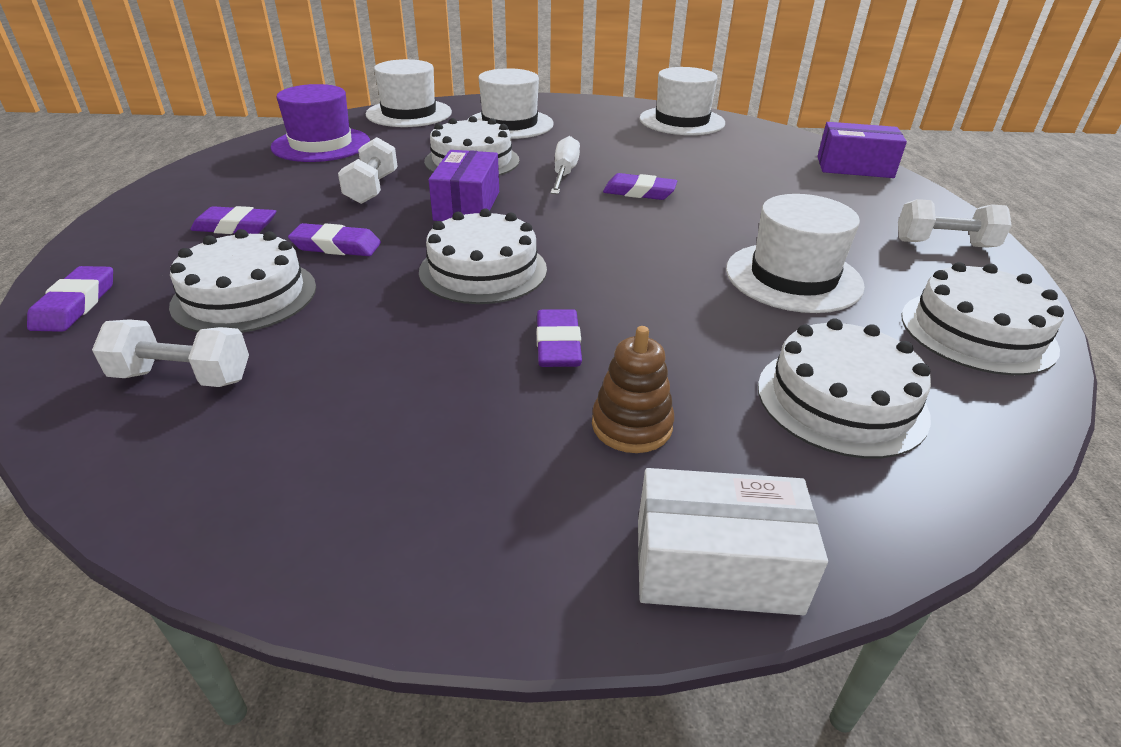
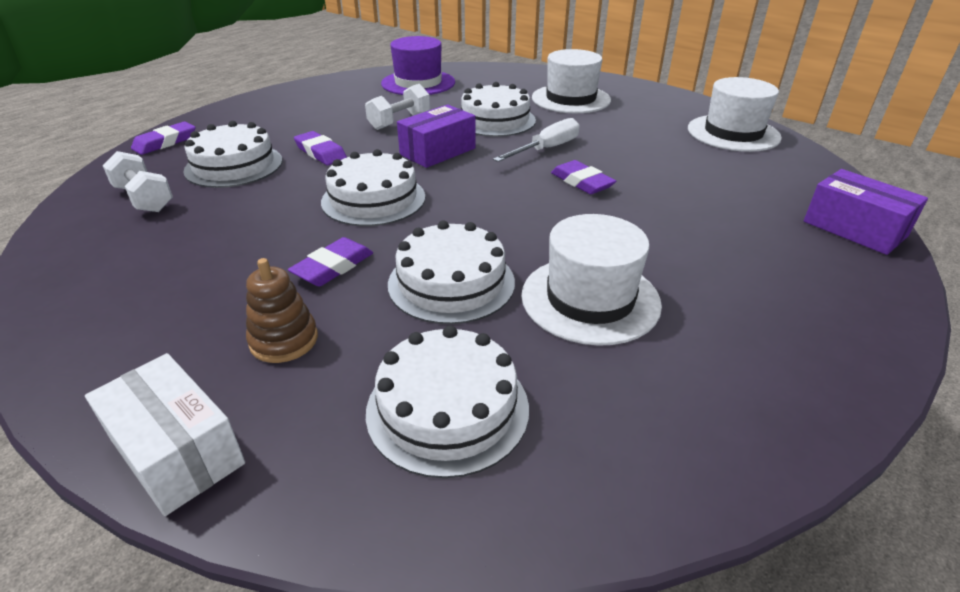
camera: 40 degrees right, 0 degrees up
purple eraser [190,206,276,234] -> none
white hat [366,59,452,127] -> none
white dumbbell [898,199,1012,248] -> none
white cake [901,262,1064,375] -> white cake moved to [388,220,515,324]

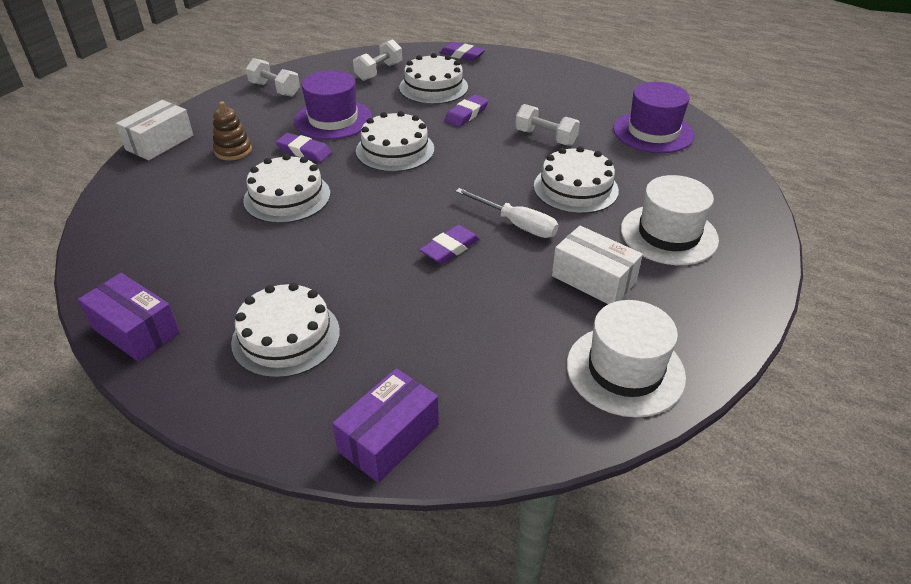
camera: 80 degrees right, 5 degrees up
white cake [366,326,529,478] -> white cake moved to [231,283,340,378]
purple box [397,105,476,168] -> purple box moved to [78,273,180,362]
white hat [521,214,662,346] -> none
none -> white dumbbell [246,58,300,97]
none -> purple hat [294,70,372,140]
none -> white box [552,226,643,304]

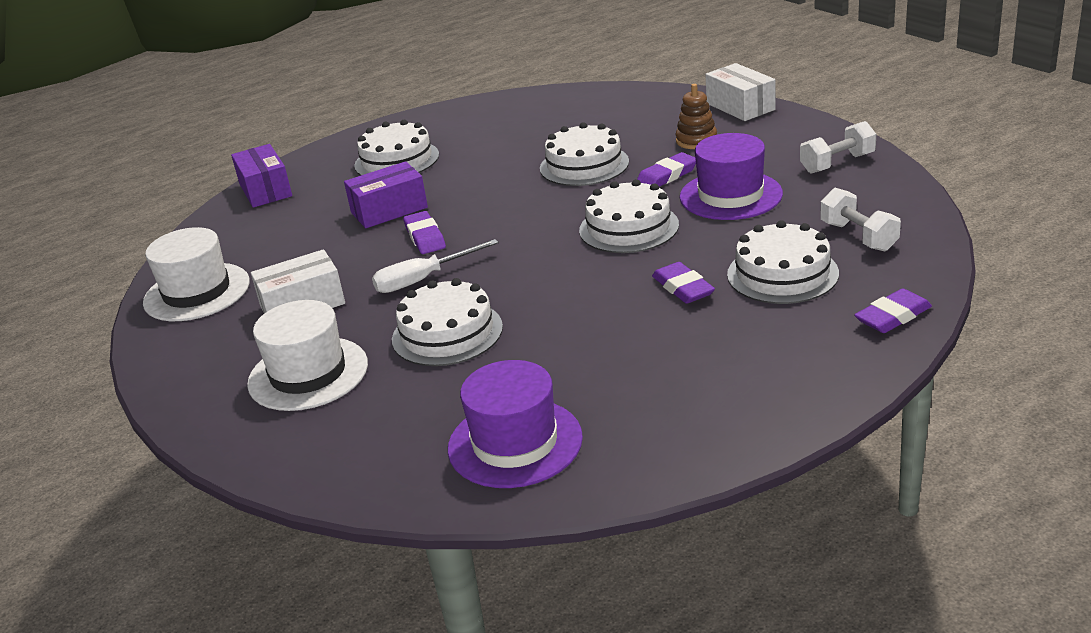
camera: 120 degrees right, 10 degrees down
purple box [78,273,180,362] -> purple box moved to [344,161,428,228]
white dumbbell [515,104,580,146] -> none

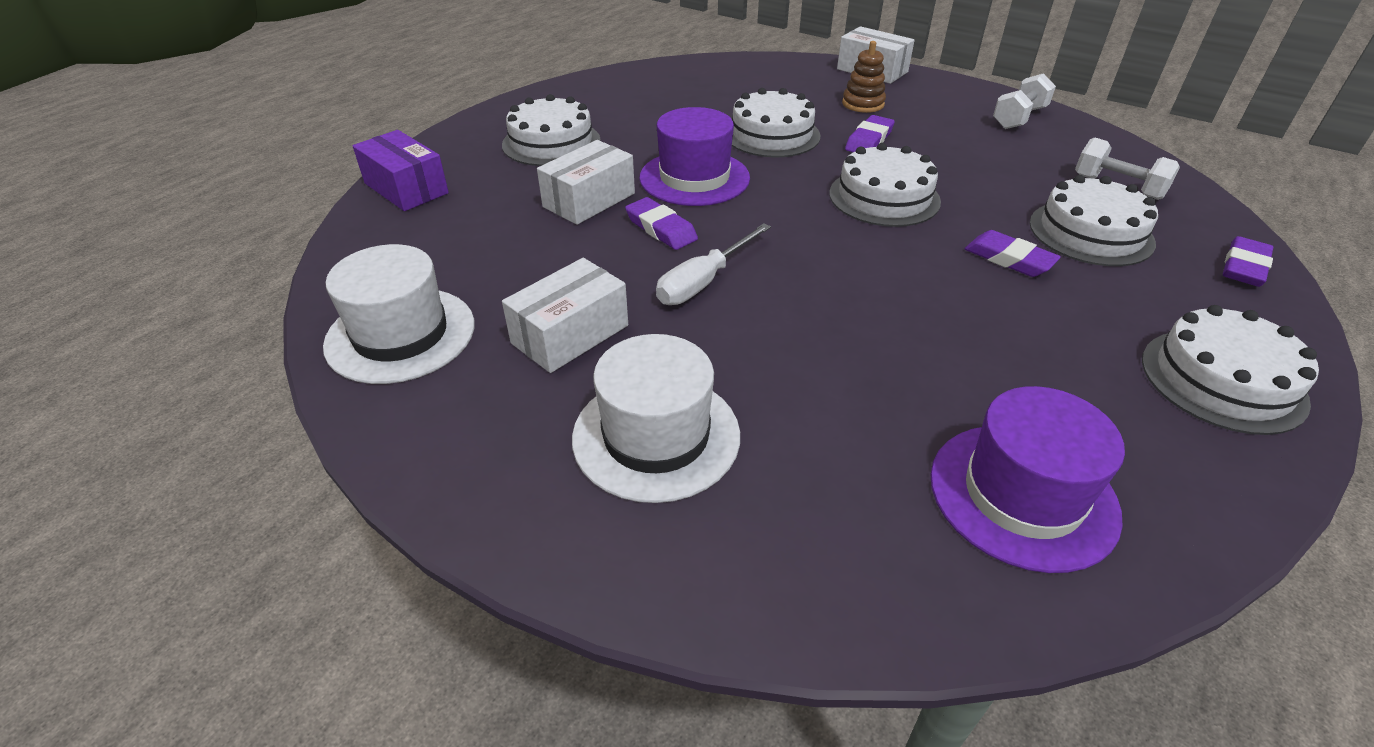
camera: 25 degrees left, 10 degrees up
purple box [344,161,428,228] -> white box [537,140,635,225]
white cake [392,278,503,366] -> white cake moved to [1142,305,1319,435]
purple hat [680,133,783,220] -> purple hat moved to [639,107,750,206]

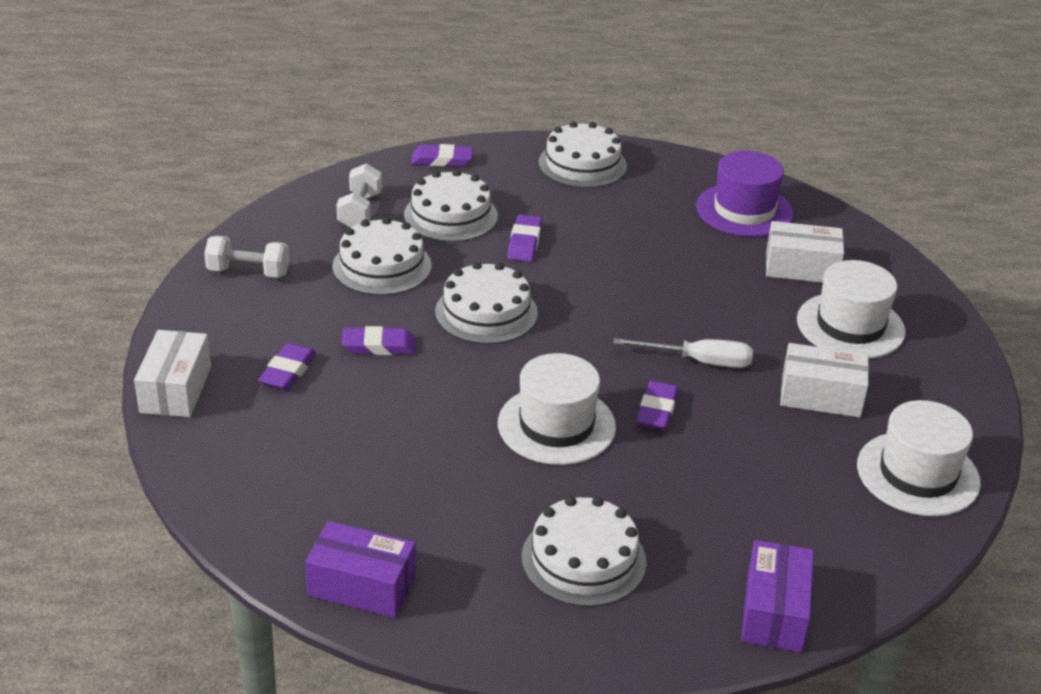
camera: 125 degrees left, 5 degrees down
white box [537,140,635,225] -> white box moved to [766,221,844,283]
purple hat [639,107,750,206] -> white hat [498,353,616,465]
white cake [732,88,820,157] -> white cake moved to [332,217,432,295]
brown stacking toy [842,41,886,113] -> purple eraser [258,343,316,390]
none -> purple box [305,521,416,618]

